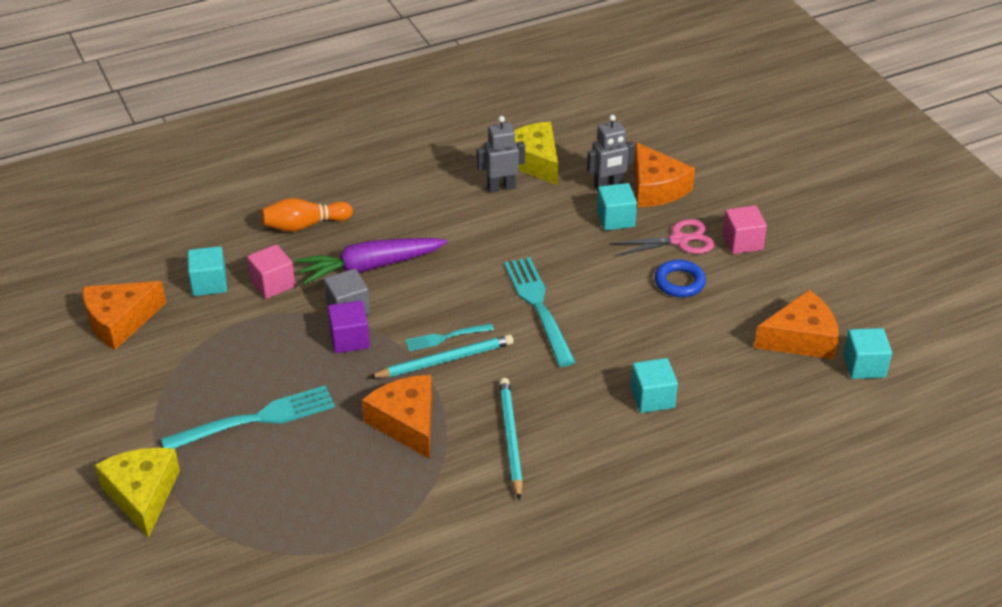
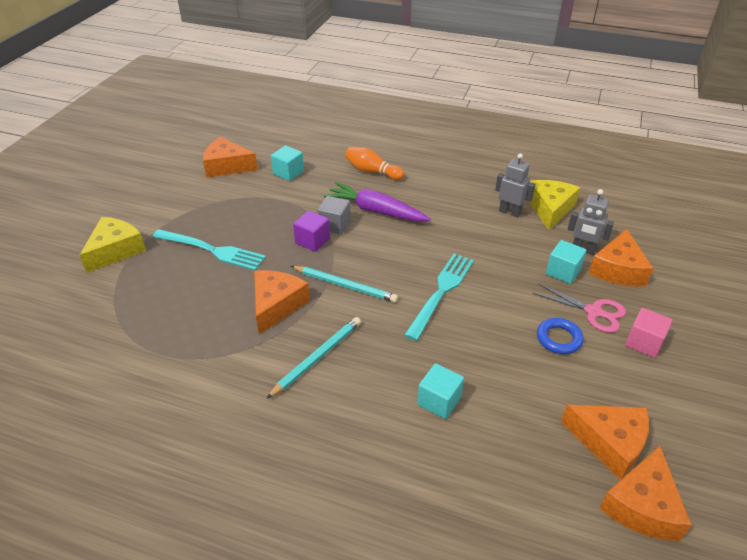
camera: 45 degrees right, 0 degrees up
pink cube [247,244,295,299] -> none
turquoise fork [405,323,494,351] -> none
turquoise cube [843,328,892,379] -> orange cheese [599,446,692,541]

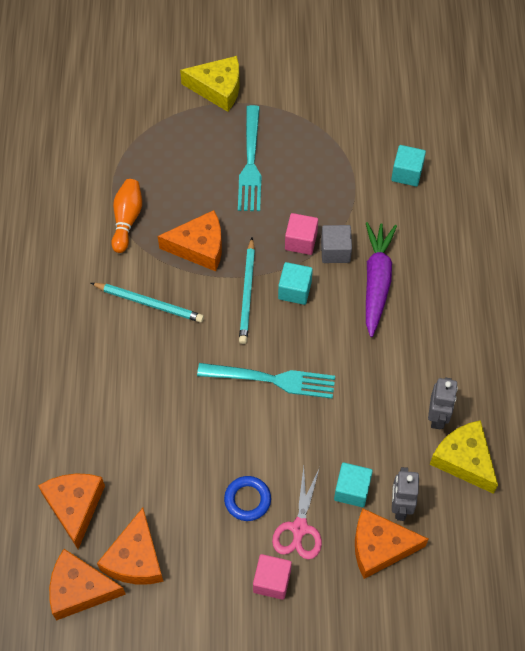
camera: 70 degrees right, 20 degrees up
orange cheese [203,137,258,178] -> orange cheese moved to [38,473,105,549]
purple cube [293,211,330,252] -> pink cube [285,213,318,255]
orange bowling pin [345,147,404,180] -> orange bowling pin moved to [111,179,142,253]
turquoise cube [417,363,464,419] -> turquoise cube moved to [278,262,313,305]
yellow cheese [529,180,580,230] -> yellow cheese turned 120 degrees counterclockwise [430,420,498,494]

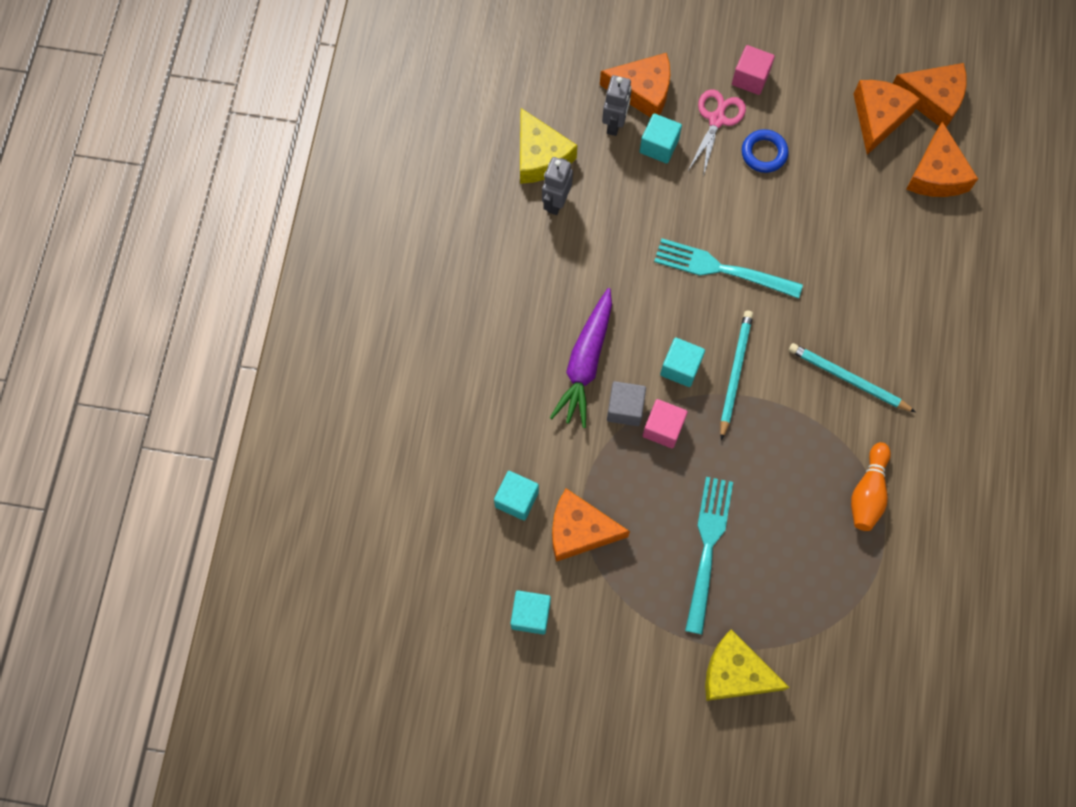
camera: 170 degrees left, 10 degrees up
orange cheese [158,210,222,271] -> orange cheese moved to [552,488,630,562]
none -> turquoise cube [511,590,551,635]

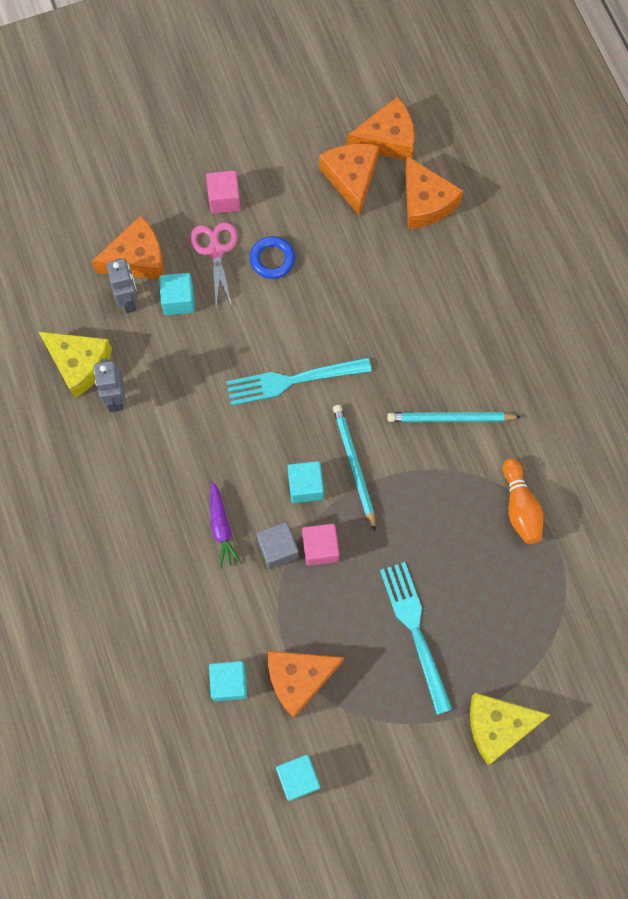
camera: 30 degrees left, 0 degrees up
purple carrot [550,288,612,428] -> purple carrot [210,481,241,568], size x0.60

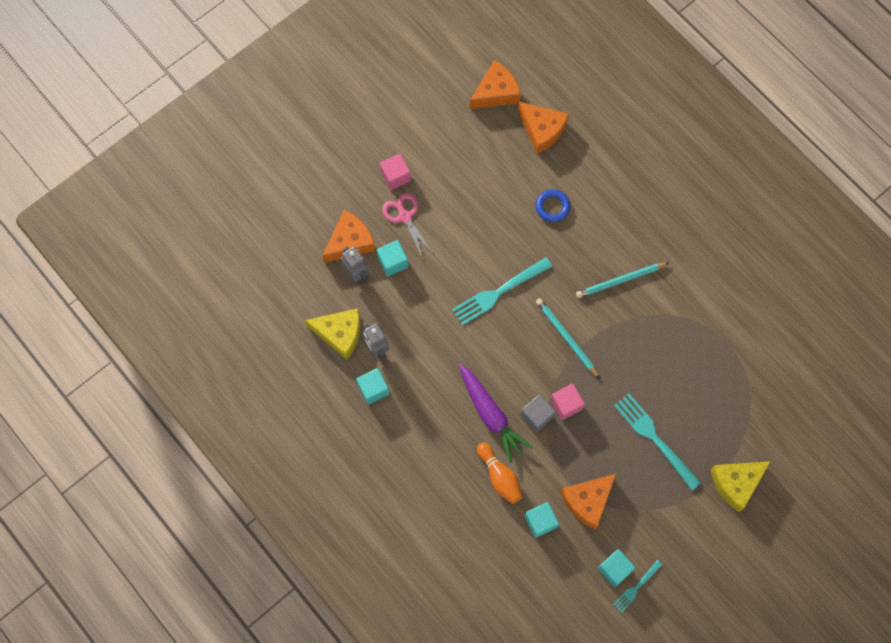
camera: 20 degrees left, 0 degrees up
purple carrot [210,481,241,568] -> purple carrot [459,364,533,463], size x1.65
blue ring [250,236,295,279] -> blue ring moved to [535,189,570,222]
turquoise cube [288,461,324,503] -> turquoise cube moved to [356,368,389,405]
orange cheese [319,144,379,216] -> none
orange bowling pin [503,458,544,544] -> orange bowling pin moved to [477,442,522,504]
none -> turquoise fork [613,560,662,613]

